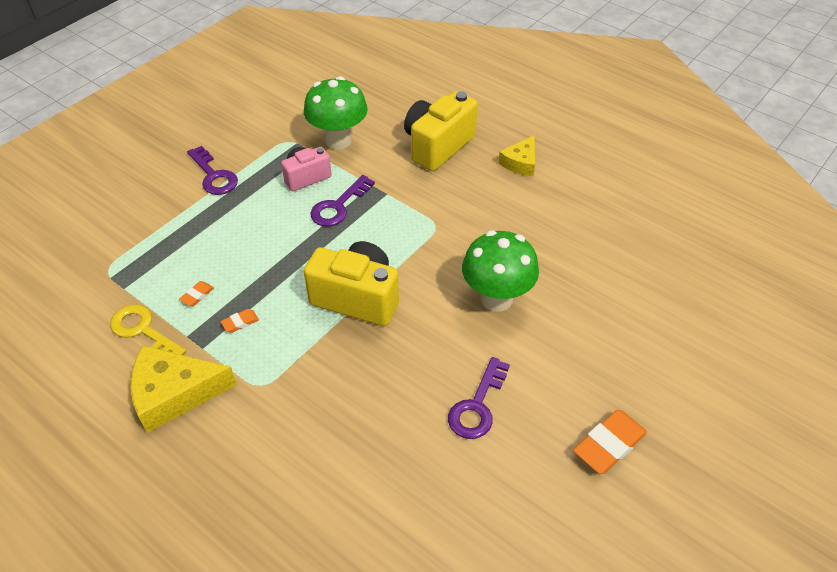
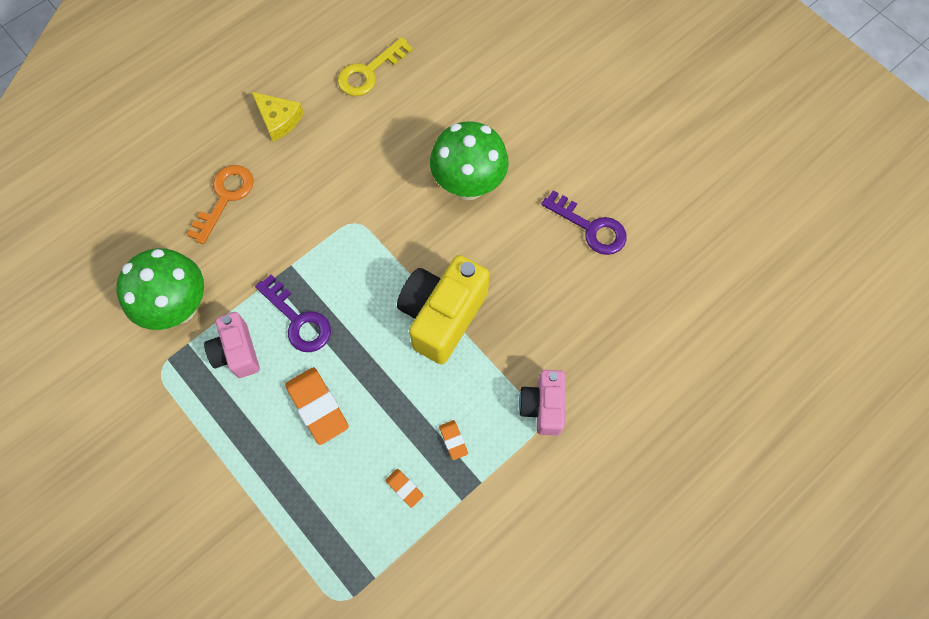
camera: 80 degrees left, 20 degrees up
yellow key [110,304,186,355] -> yellow key moved to [338,37,413,96]
yellow cheese [130,346,237,433] -> none
purple key [187,146,238,195] -> none
yellow camera [404,91,478,171] -> orange key [187,165,254,244]
orange eraser [573,410,647,474] -> orange eraser moved to [285,367,349,445]
none -> pink camera [519,370,565,436]

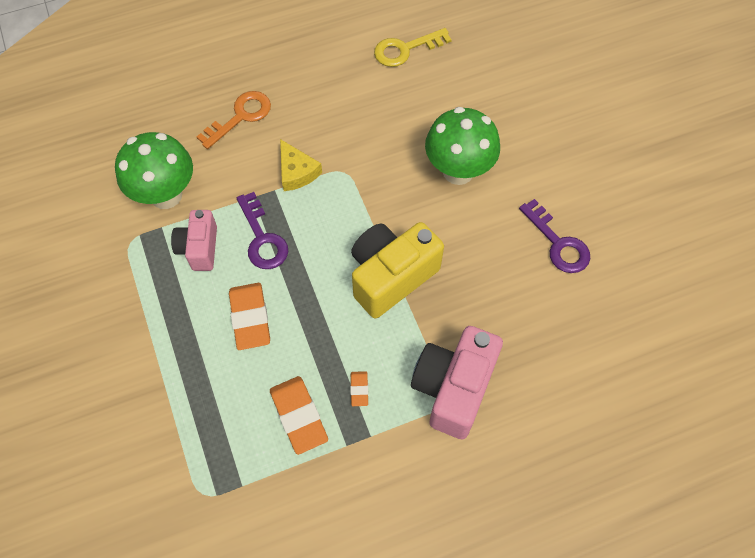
camera: 20 degrees right, 5 degrees down
yellow cheese [252,92,304,142] -> yellow cheese moved to [280,139,322,191]
orange eraser [385,469,423,508] -> orange eraser [270,376,328,455], size x2.04
pink camera [519,370,565,436] -> pink camera [411,326,503,439], size x1.66

